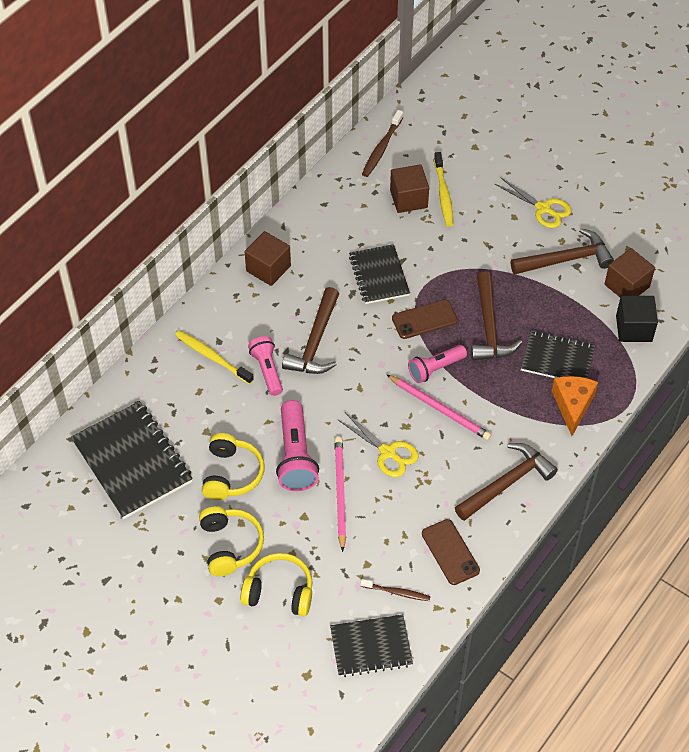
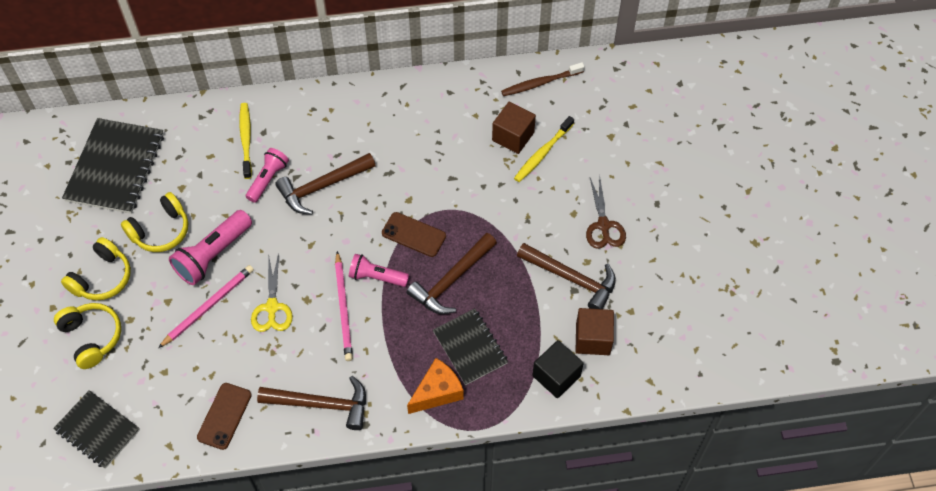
camera: 45 degrees right, 5 degrees up
brown cube [245,231,291,286] -> none
black notebook [349,244,410,304] -> none
brown toothbrush [361,579,431,601] -> none
yellow scissors [495,177,572,228] -> brown scissors [586,176,626,249]

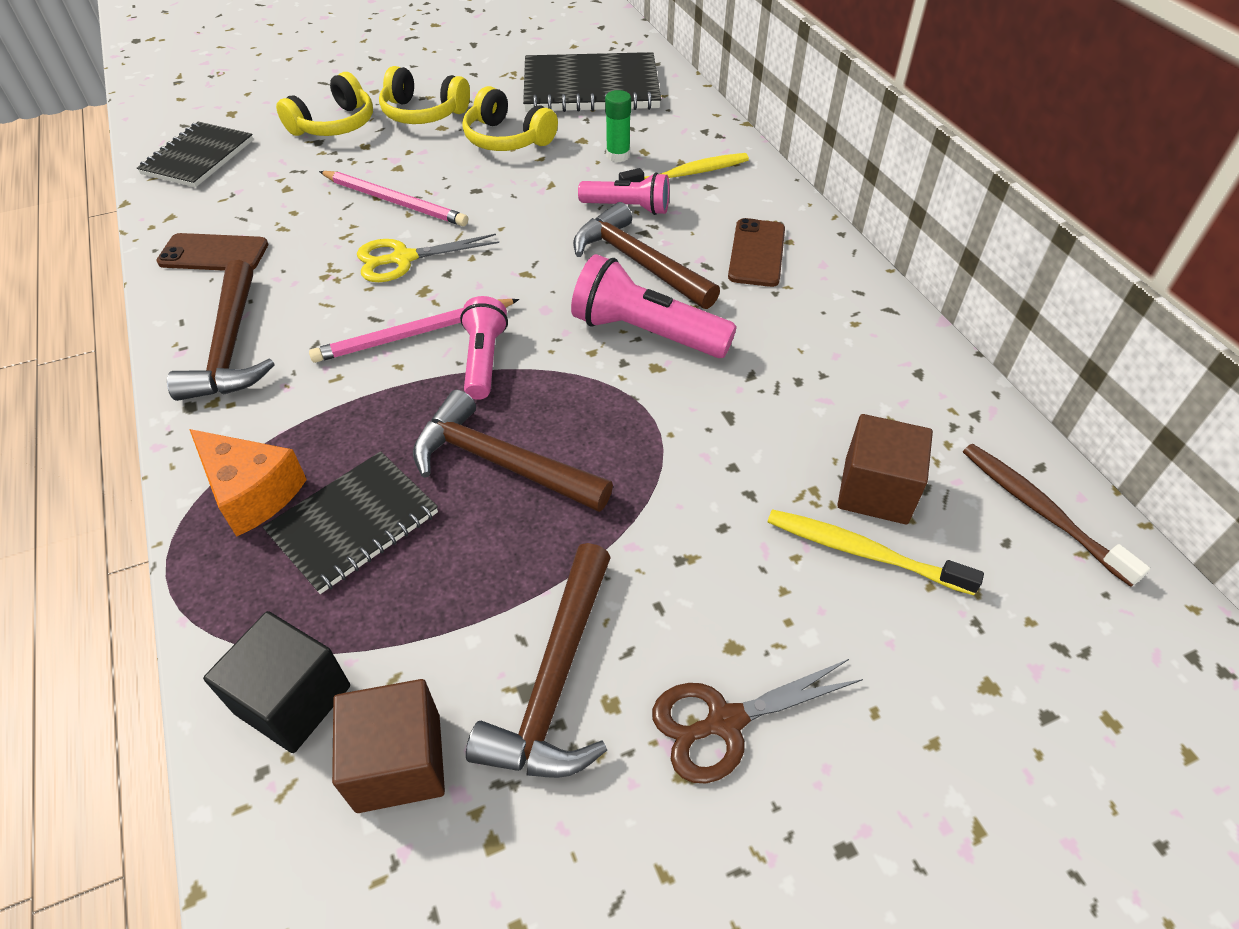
camera: 75 degrees right, 10 degrees down
pink flashlight [169,210,252,285] -> pink flashlight moved to [571,254,737,358]
brown phone [382,212,446,257] -> brown phone moved to [728,218,785,287]
none -> green glue stick [605,90,631,162]

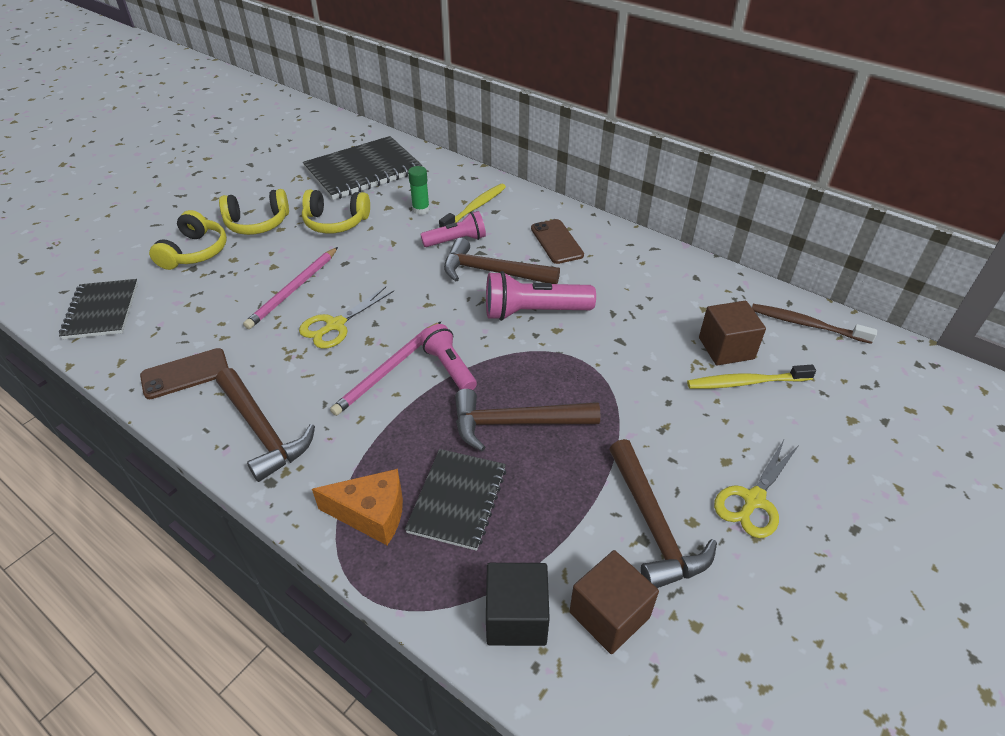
camera: 30 degrees left, 5 degrees down
pink pencil [319,171,468,226] -> pink pencil turned 120 degrees clockwise [243,247,338,329]
brown scissors [652,659,863,784] -> yellow scissors [714,440,799,538]

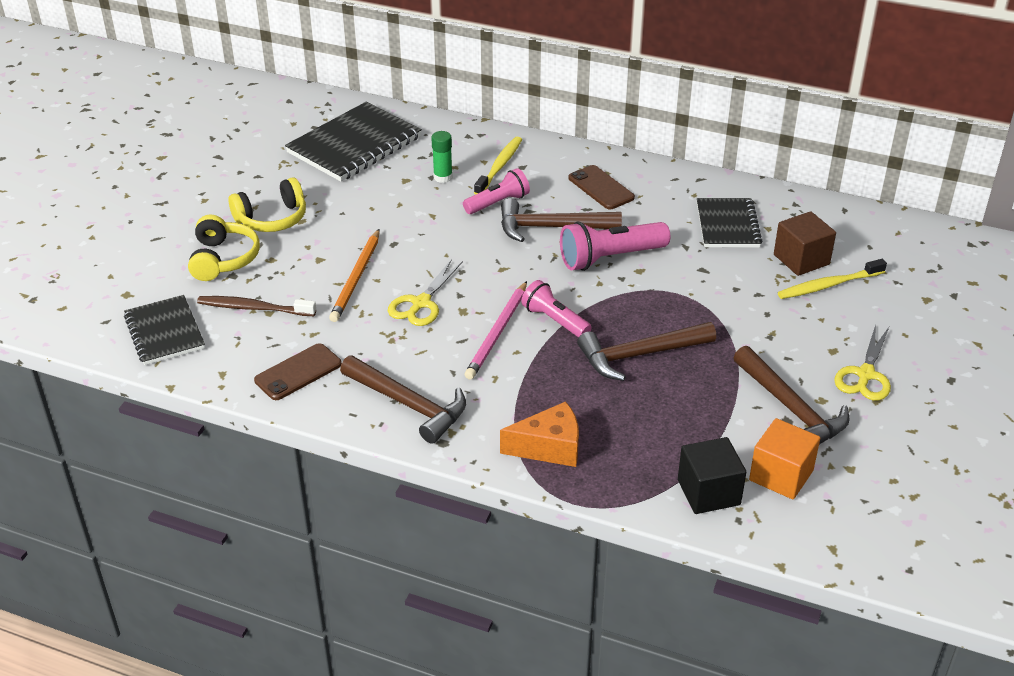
camera: 15 degrees left, 5 degrees down
pink pencil [243,247,338,329] -> orange pencil [329,229,380,322]
yellow headphones [302,189,370,234] -> none
black notebook [405,449,506,551] -> black notebook moved to [697,198,762,248]
brown cube [569,550,659,654] -> orange cube [749,418,820,499]
brown toothbrush [752,304,877,344] -> brown toothbrush moved to [197,296,316,316]

